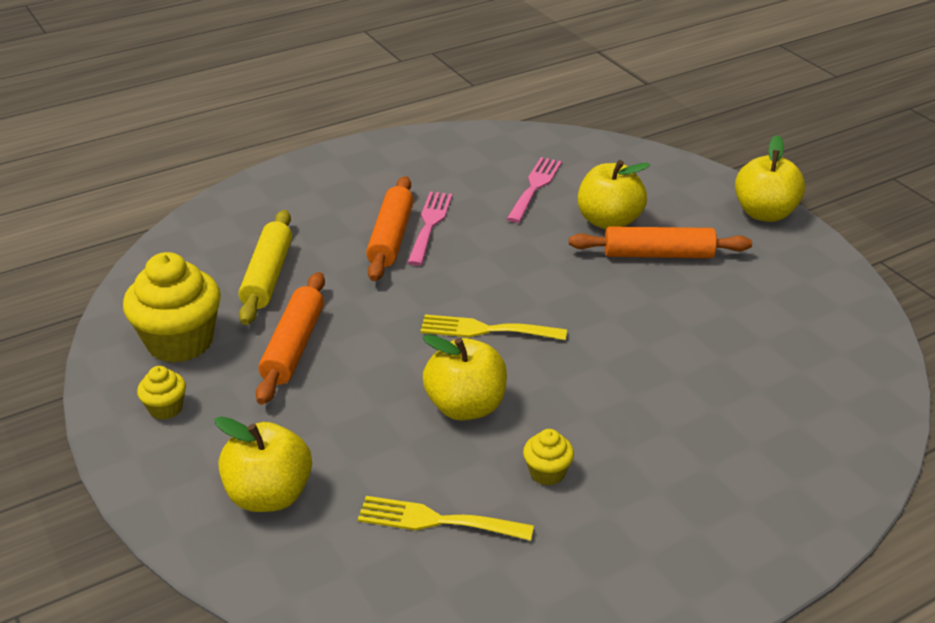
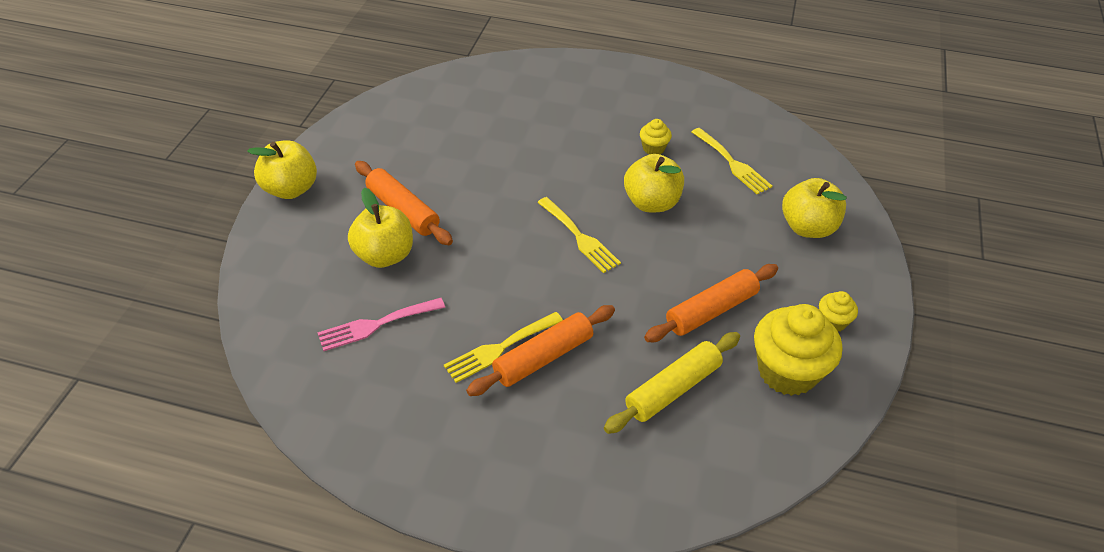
camera: 135 degrees left, 10 degrees up
pink fork [407,192,452,266] -> yellow fork [444,312,563,383]

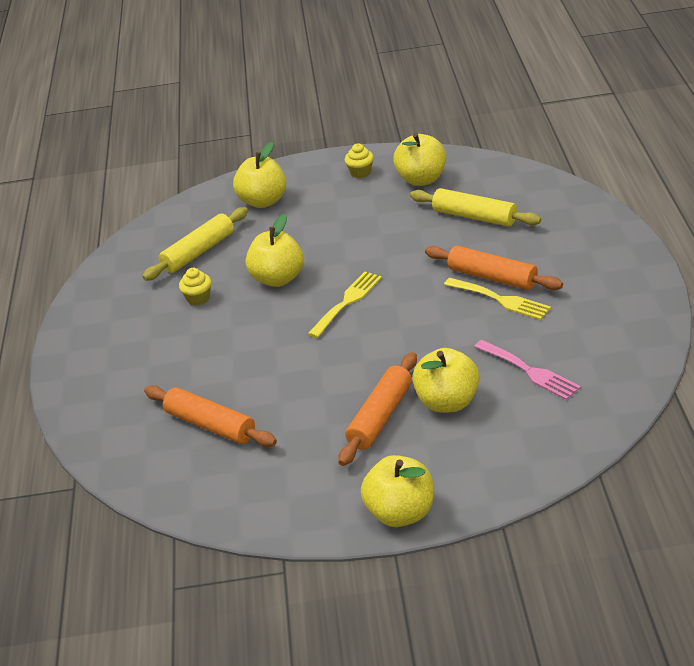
camera: 105 degrees left, 10 degrees down
orange rolling pin [644,264,778,342] -> orange rolling pin moved to [144,385,277,447]
yellow fork [692,128,773,194] -> yellow rolling pin [142,207,248,281]
yellow cupcake [754,304,842,396] -> yellow apple [393,133,446,186]

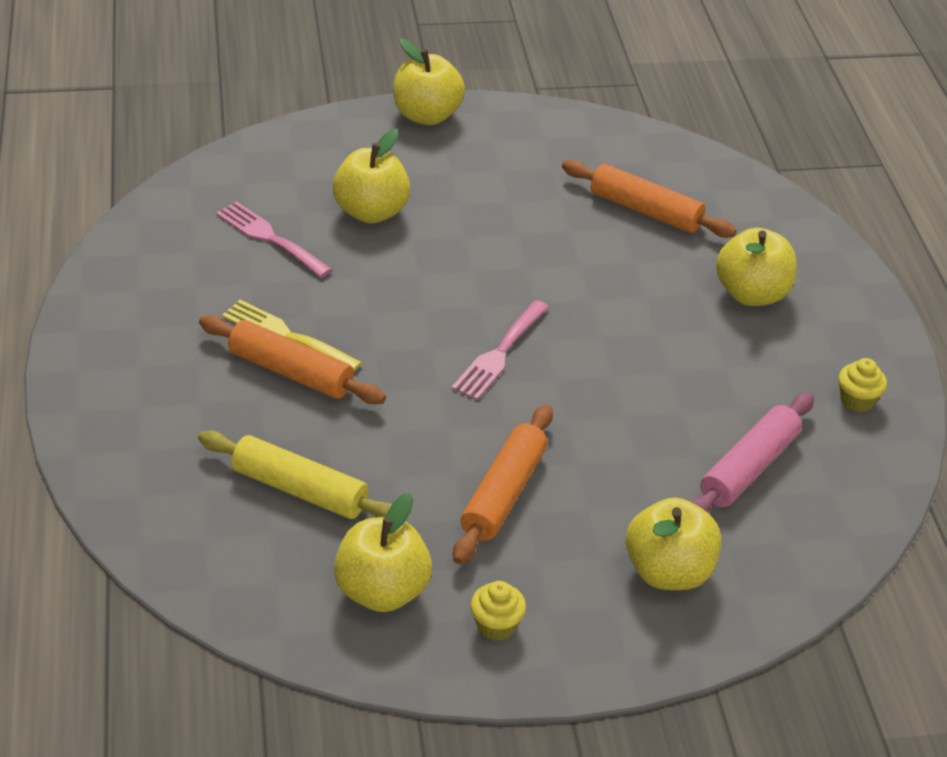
camera: 170 degrees right, 5 degrees up
yellow rolling pin [142,207,248,281] -> pink rolling pin [691,392,814,513]
yellow cupcake [179,268,211,306] -> yellow cupcake moved to [838,358,887,412]
yellow apple [246,214,304,287] -> yellow apple moved to [716,228,797,306]
yellow fork [308,272,382,338] -> pink fork [451,300,549,400]
orange rolling pin [338,352,417,466] -> orange rolling pin moved to [453,404,553,564]

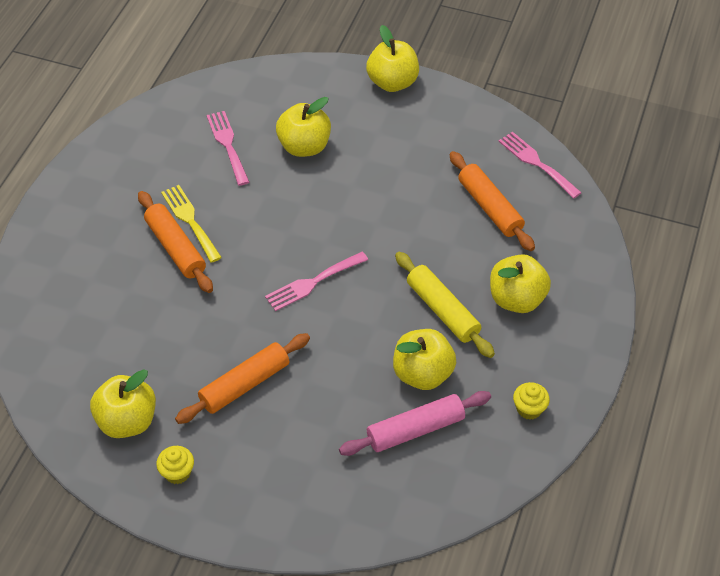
camera: 30 degrees right, 10 degrees up
yellow rolling pin [198,430,392,519] -> yellow rolling pin moved to [395,252,495,358]
yellow apple [626,497,722,590] -> yellow apple moved to [393,329,456,390]
none -> pink fork [498,132,582,199]

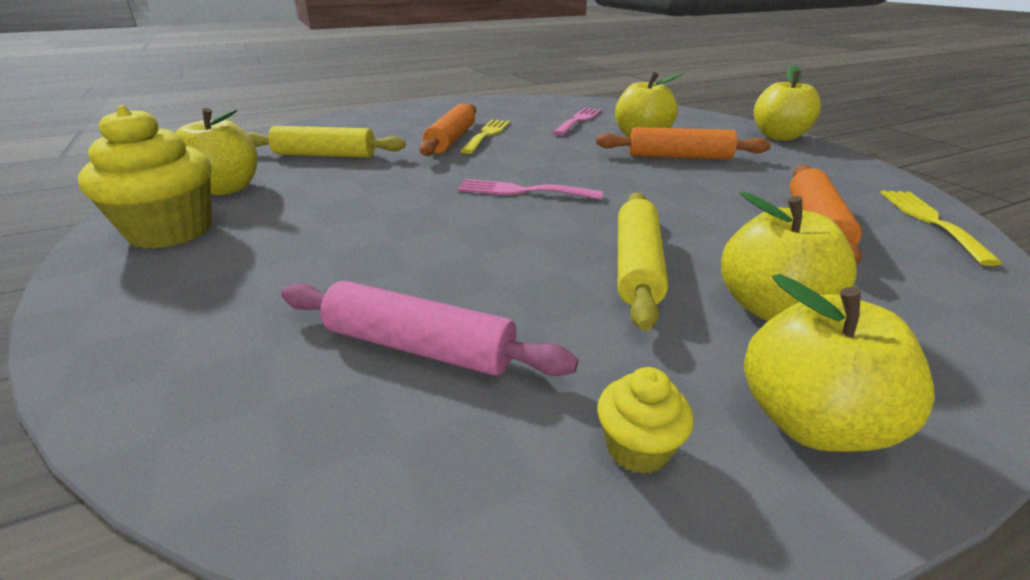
camera: 45 degrees right, 20 degrees down
yellow cupcake [156,446,194,484] -> yellow cupcake [78,105,212,249], size x2.12
orange rolling pin [175,333,310,424] -> orange rolling pin moved to [596,127,771,159]
yellow apple [393,329,456,390] -> yellow apple moved to [744,274,935,452]
pink fork [498,132,582,199] -> yellow fork [881,191,1003,266]
none -> yellow rolling pin [247,126,405,158]

